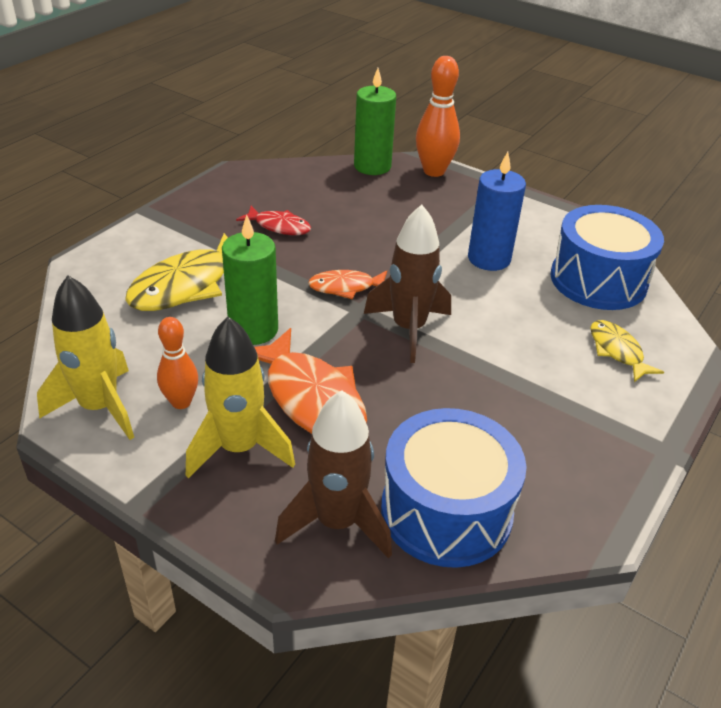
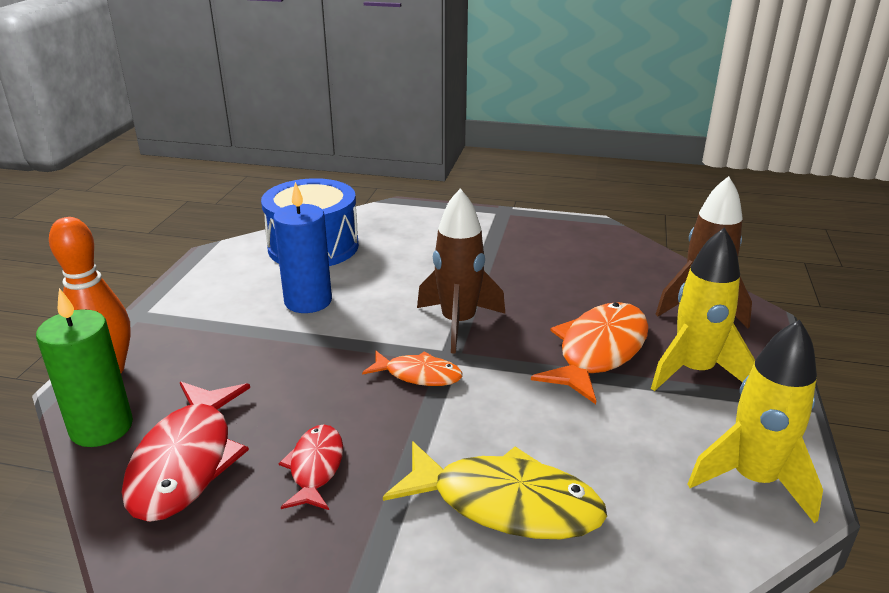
camera: 110 degrees left, 10 degrees down
orange bowling pin [157,317,198,409] -> none
green candle [222,215,278,345] -> none
orange fish [308,270,387,299] -> orange fish turned 45 degrees counterclockwise [362,351,463,386]
blue drum [381,408,526,568] -> none
yellow fish [590,320,664,382] -> none
none -> red fish [122,382,250,522]

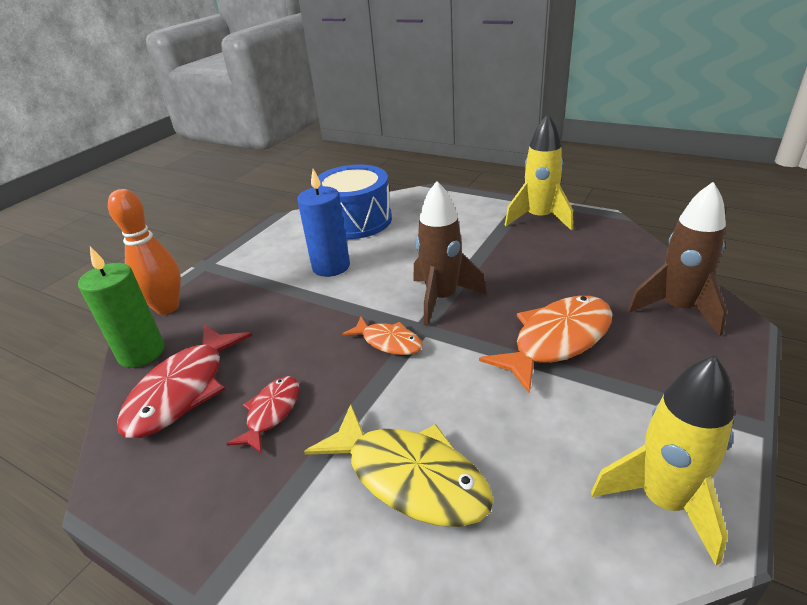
camera: 20 degrees right, 5 degrees up
yellow rocket [651,228,755,391] -> yellow rocket moved to [505,114,573,230]

